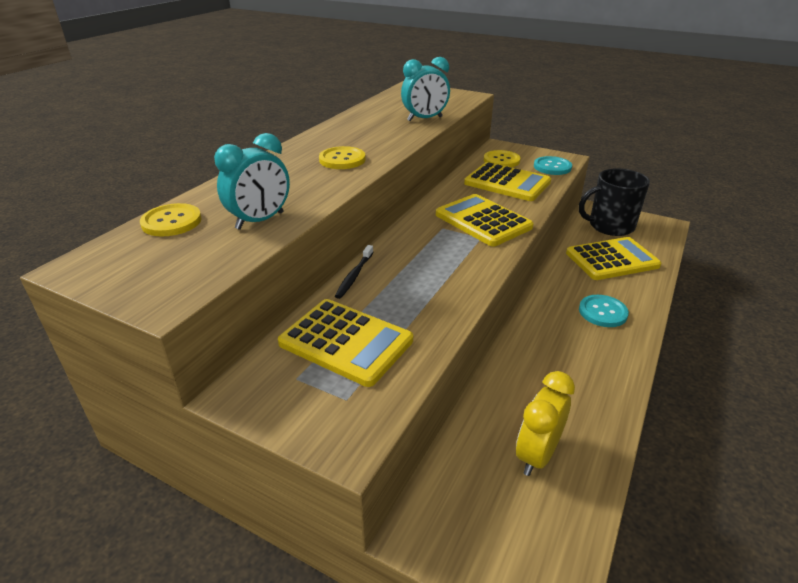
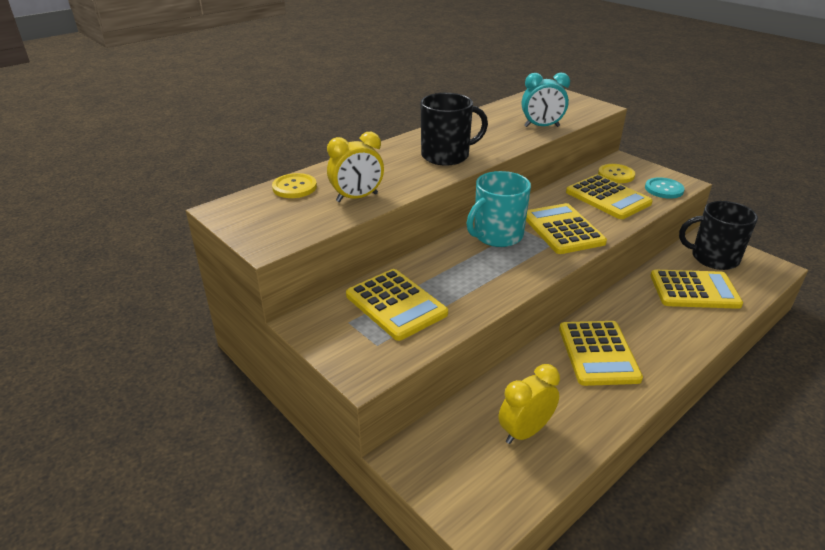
camera: 20 degrees right, 0 degrees up
turquoise clock [214,133,290,230] -> yellow clock [327,132,384,202]
yellow button [319,146,366,169] -> black mug [421,93,488,166]
black toothbrush [335,245,374,299] -> none
turquoise button [579,295,629,327] -> none
none -> turquoise mug [467,171,531,247]
none -> yellow calculator [559,321,643,386]

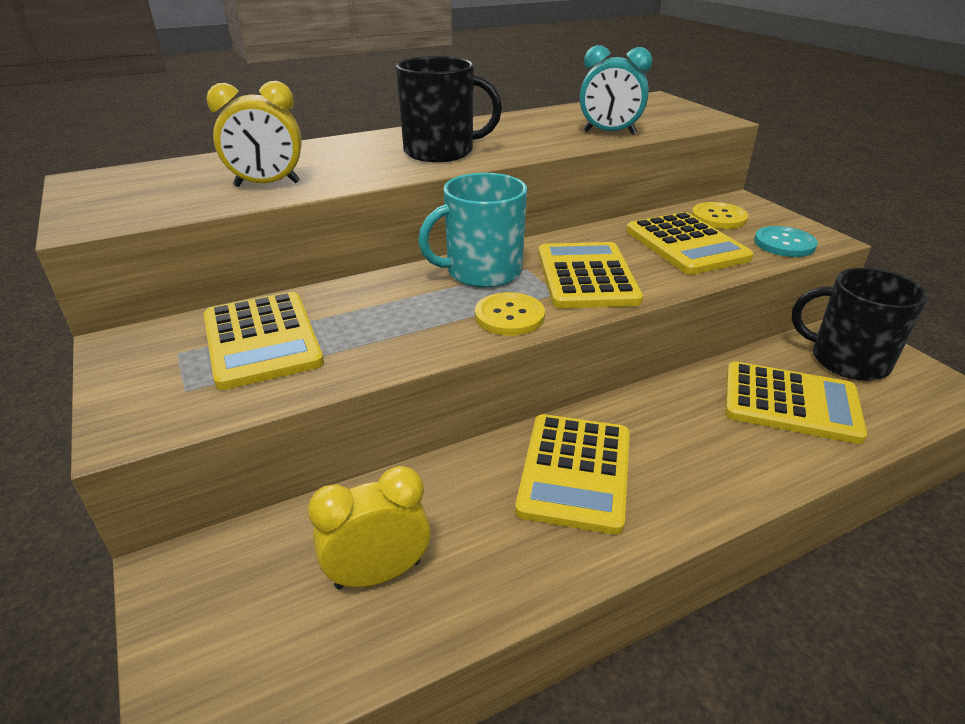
camera: 15 degrees right, 0 degrees up
yellow button [272,173,317,198] -> yellow button moved to [475,292,545,336]

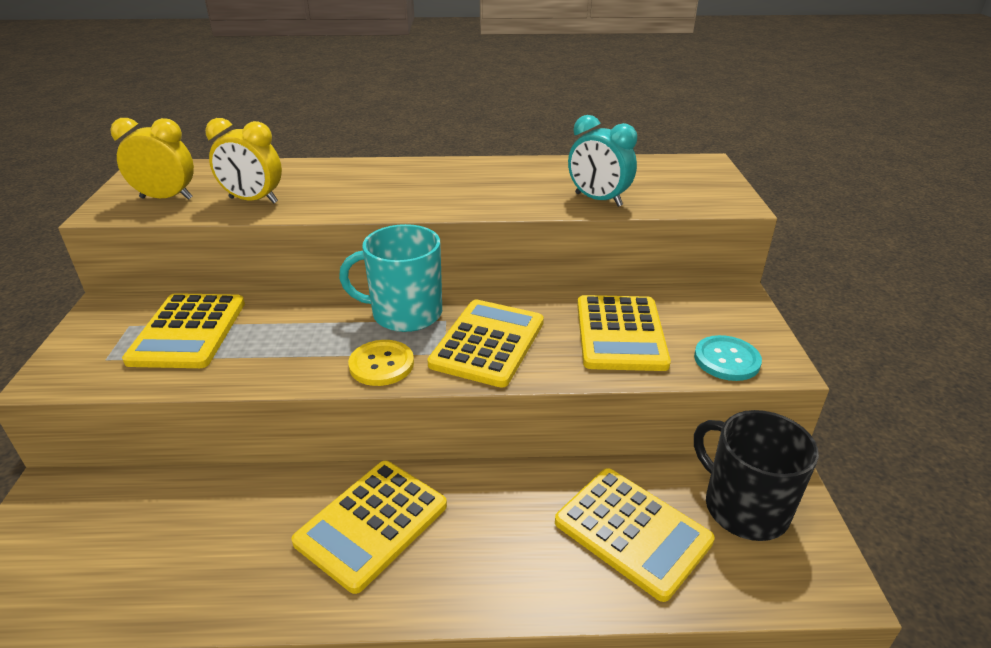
camera: 25 degrees right, 0 degrees up
yellow clock [308,466,431,589] -> yellow clock moved to [110,118,194,200]
black mug [396,56,502,162] -> none
yellow button [692,202,748,229] -> none

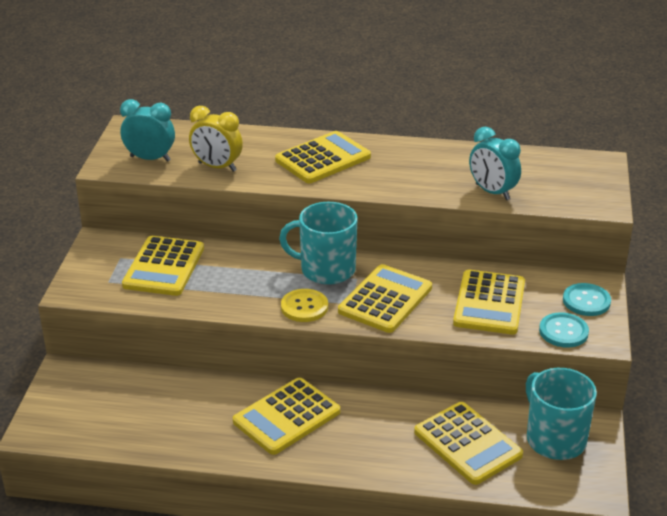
camera: 10 degrees right, 0 degrees up
yellow clock [110,118,194,200] -> turquoise clock [120,99,175,162]
black mug [694,410,819,541] -> turquoise mug [526,368,597,460]
none -> yellow calculator [275,131,371,183]
none -> turquoise button [563,283,611,316]

